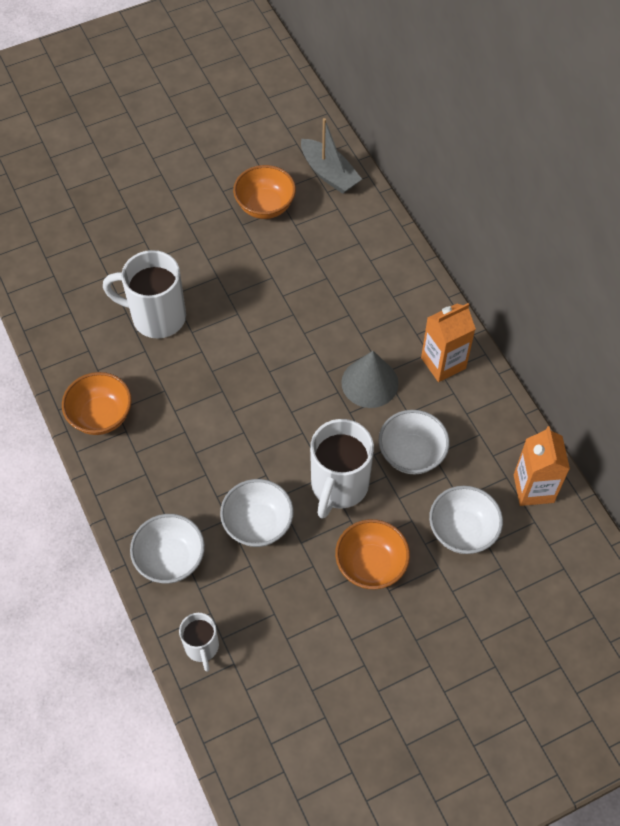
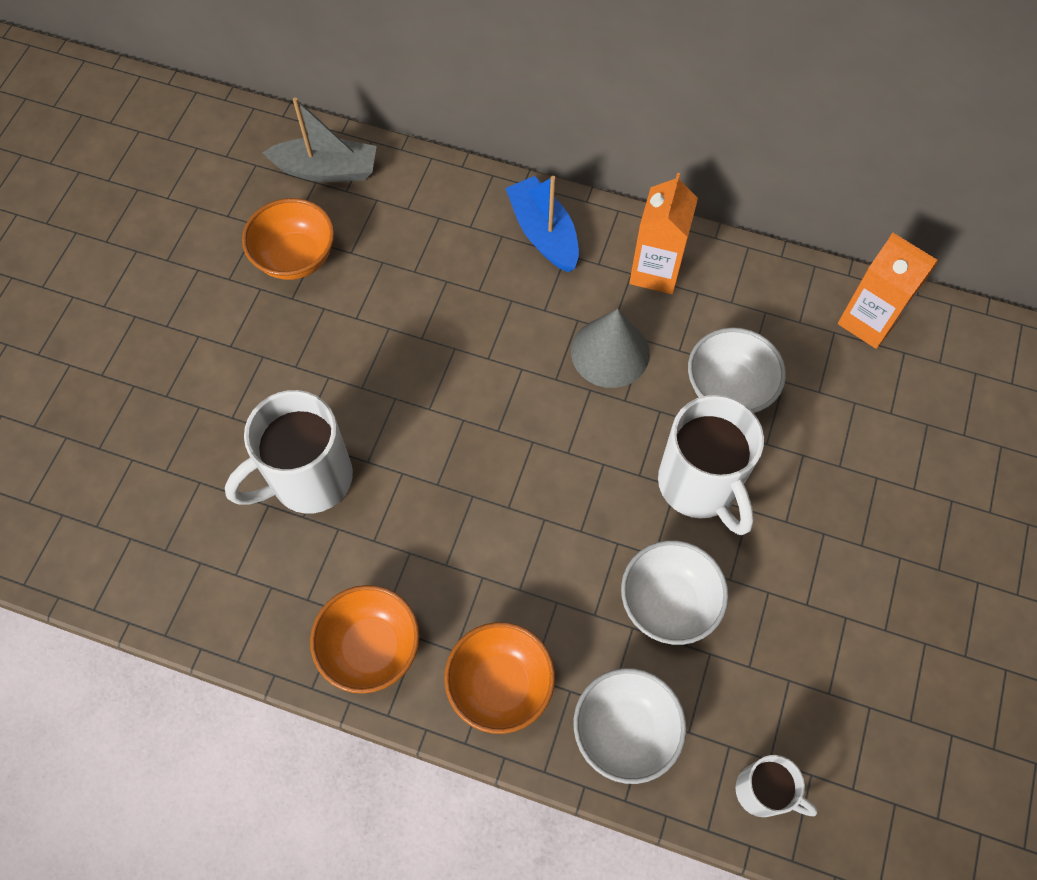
camera: 45 degrees left, 5 degrees up
orange bowl [335,519,410,589] -> orange bowl moved to [444,622,555,734]
white bowl [429,486,503,554] -> none
none -> blue boat [506,176,579,272]

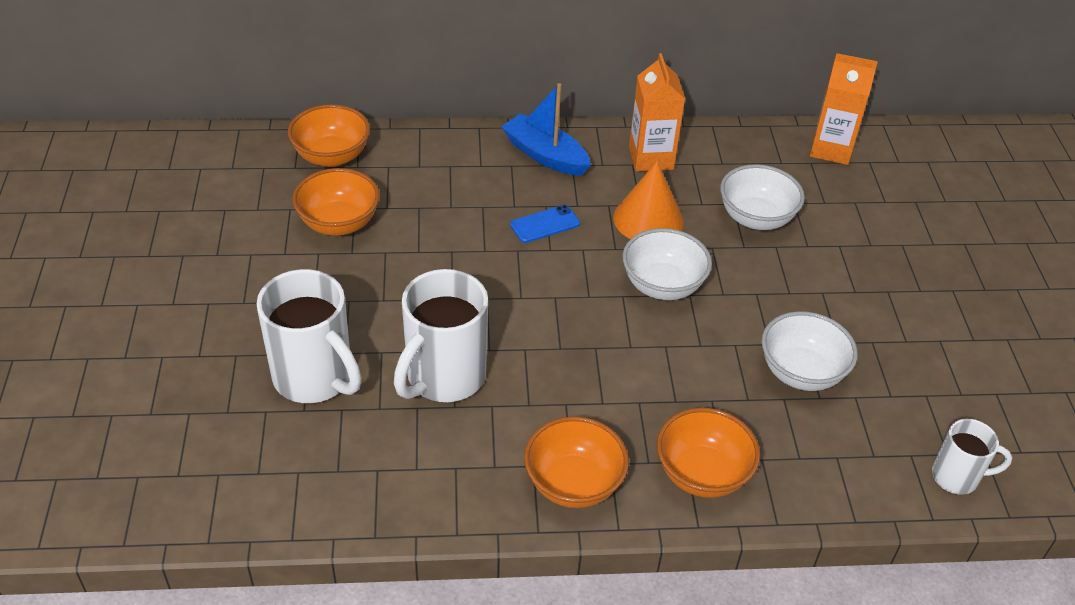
camera: 25 degrees left, 20 degrees down
grey boat [262,97,377,182] -> orange bowl [288,104,370,167]
grey cone [571,309,650,388] -> orange cone [613,161,684,239]
white bowl [574,668,686,784] -> white bowl moved to [622,228,712,300]
white mug [658,395,764,535] -> white mug moved to [257,269,362,403]
none -> blue phone [510,205,580,243]

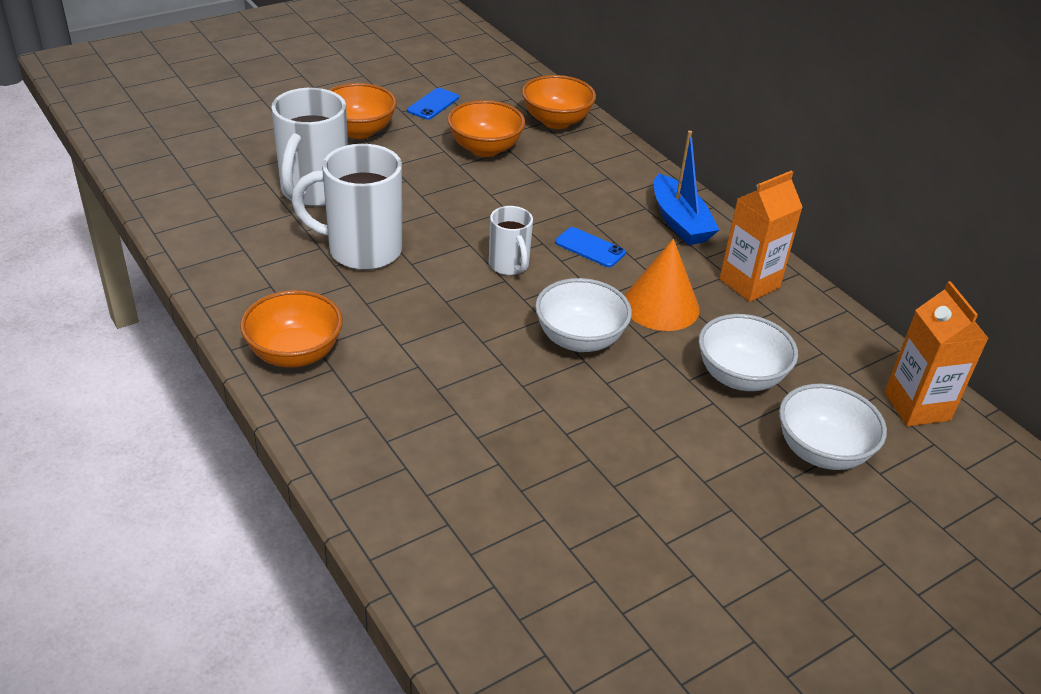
camera: 60 degrees right, 5 degrees down
blue boat [501,83,591,176] -> blue boat turned 150 degrees clockwise [654,131,719,245]
orange bowl [657,408,760,498] -> orange bowl moved to [329,83,397,139]
white bowl [762,311,858,391] -> white bowl moved to [779,384,887,470]
white mug [932,419,1012,495] -> white mug moved to [489,206,533,275]
none -> blue phone [407,88,459,120]

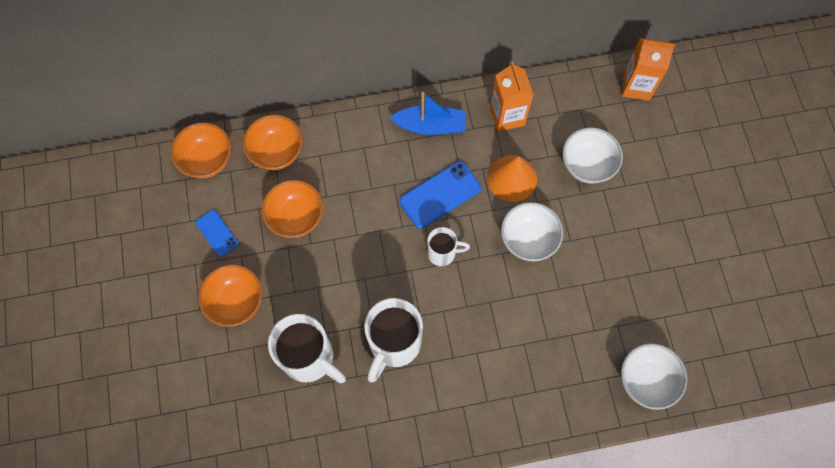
camera: 65 degrees left, 30 degrees up
orange bowl [240,290,343,368] -> orange bowl moved to [171,122,231,178]
blue phone [555,227,626,267] -> blue phone [399,161,481,228], size x1.67
white bowl [779,384,887,470] -> white bowl moved to [621,343,687,410]

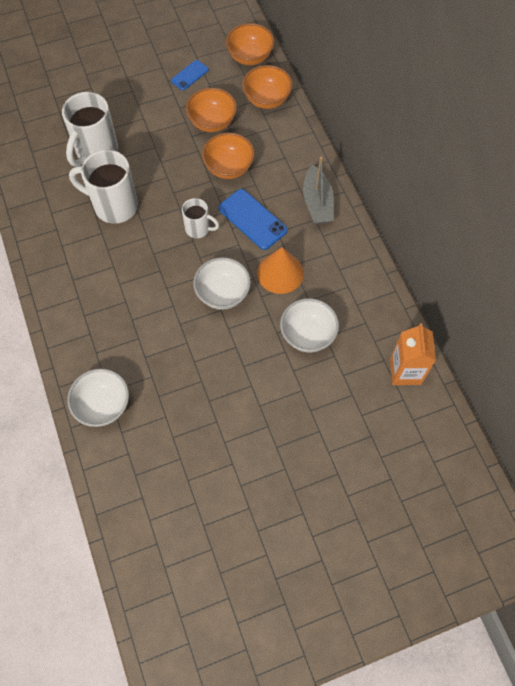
camera: 80 degrees right, 5 degrees down
orange bowl [198,265,262,327] -> orange bowl moved to [202,133,255,179]
blue boat [390,92,466,135] -> grey boat [303,157,334,224]
white mug [427,227,470,266] -> white mug turned 60 degrees counterclockwise [182,198,219,238]
orange carton [490,62,534,132] -> none

